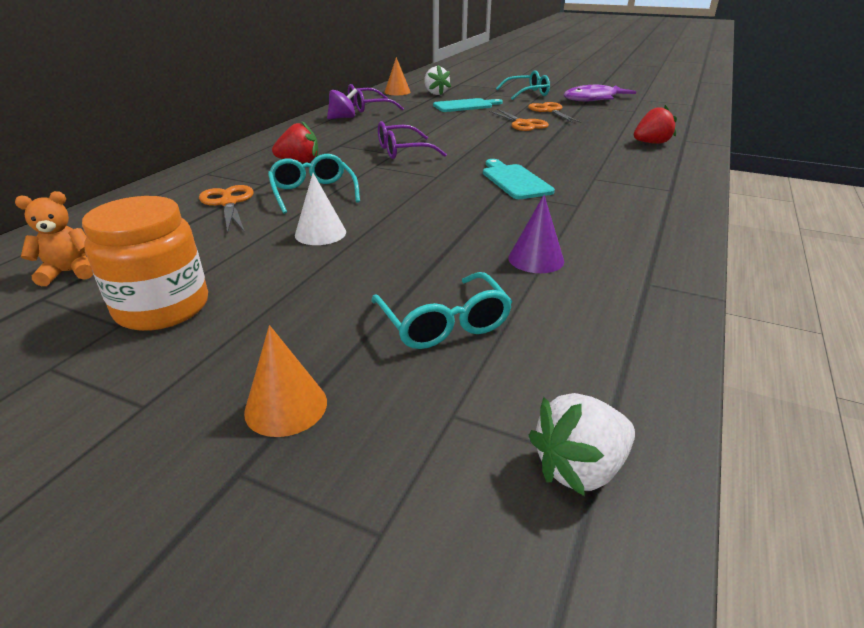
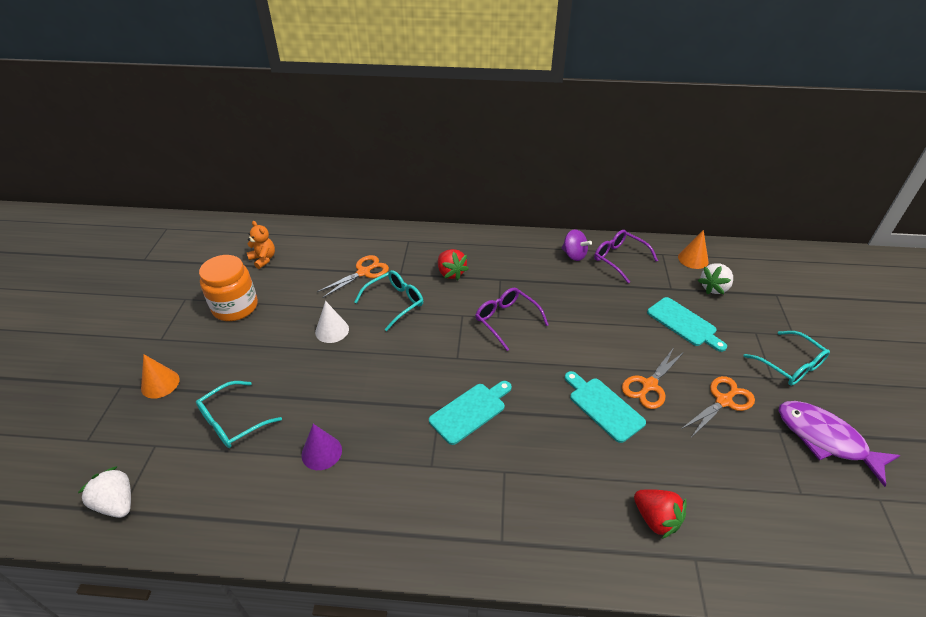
camera: 70 degrees right, 10 degrees up
none -> turquoise cutting board [565,371,646,443]

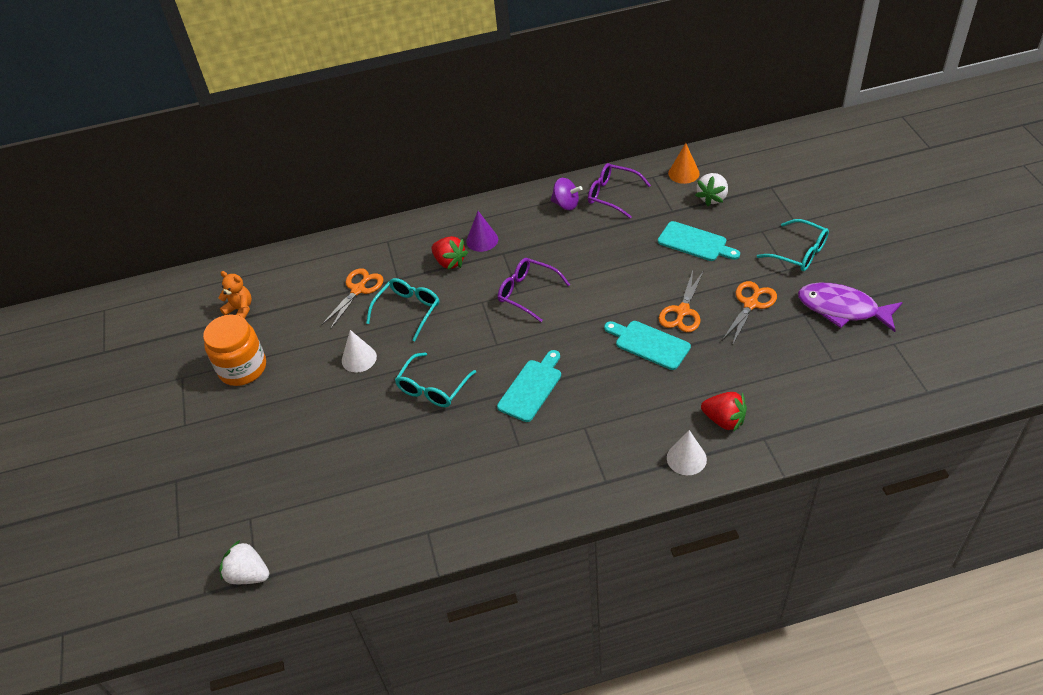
camera: 15 degrees left, 5 degrees up
orange cone [141,354,180,399] -> none
turquoise glasses [196,381,282,448] -> turquoise glasses moved to [395,352,476,407]
purple cone [301,424,342,470] -> purple cone moved to [466,211,498,252]
none -> white cone [667,430,707,475]

